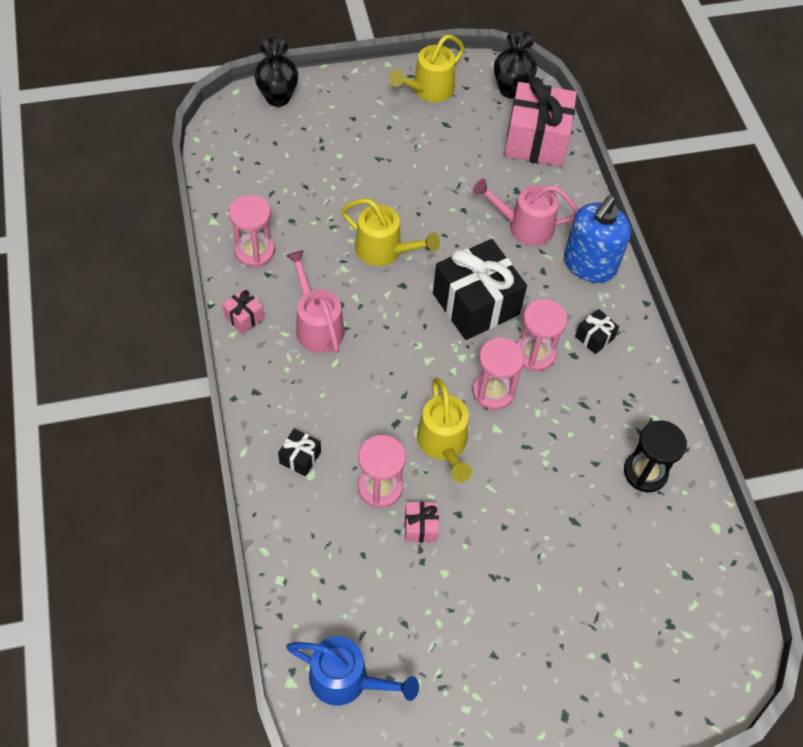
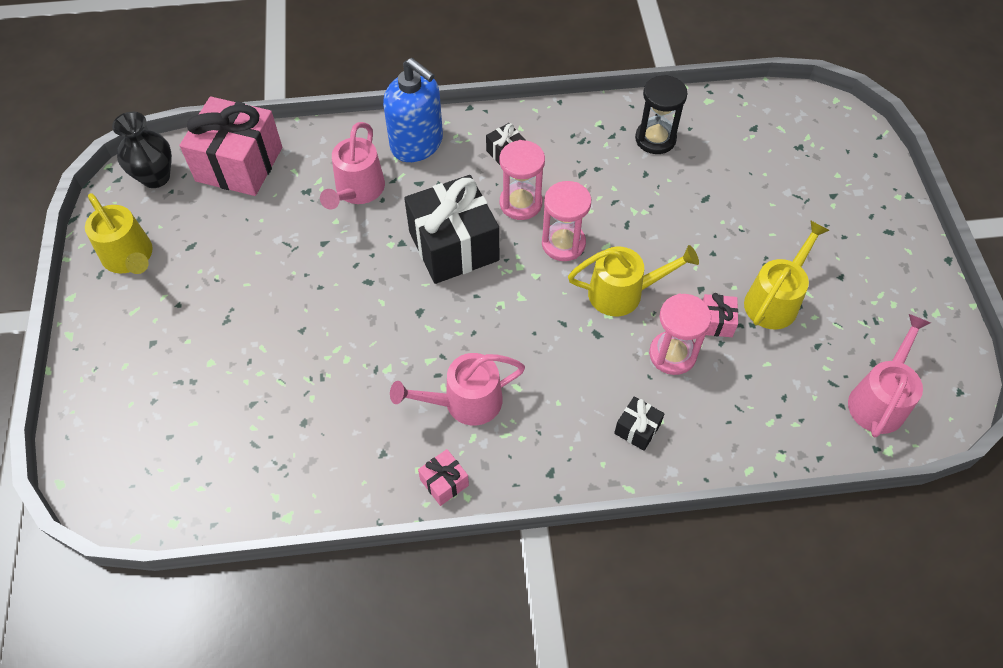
camera: 80 degrees left, 0 degrees up
pink hourglass [229,195,275,267] -> none
black vase [254,38,298,107] -> none
blue watering can [286,636,419,706] -> pink watering can [848,314,931,437]
yellow watering can [341,198,440,266] -> yellow watering can moved to [744,220,830,330]

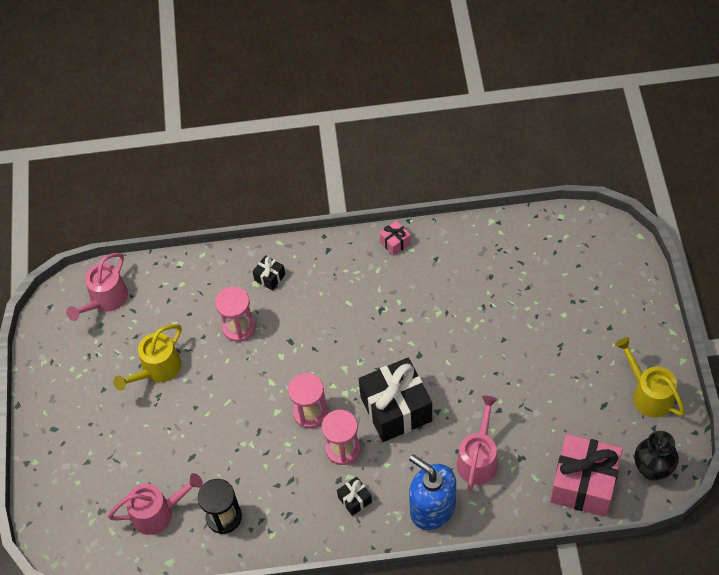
camera: 175 degrees left, 0 degrees up
pink watering can [390,353,525,426] -> pink watering can moved to [108,473,203,535]
yellow watering can [568,245,699,316] -> none
pink gift [703,293,738,337] -> none

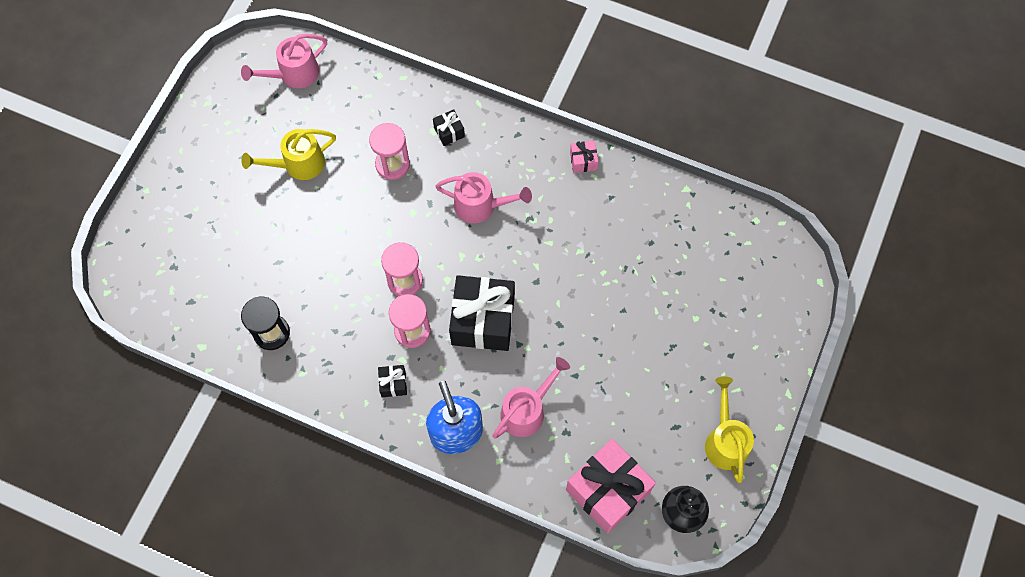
camera: 25 degrees right, 10 degrees up
pink watering can [108,473,203,535] -> pink watering can moved to [435,172,532,223]

